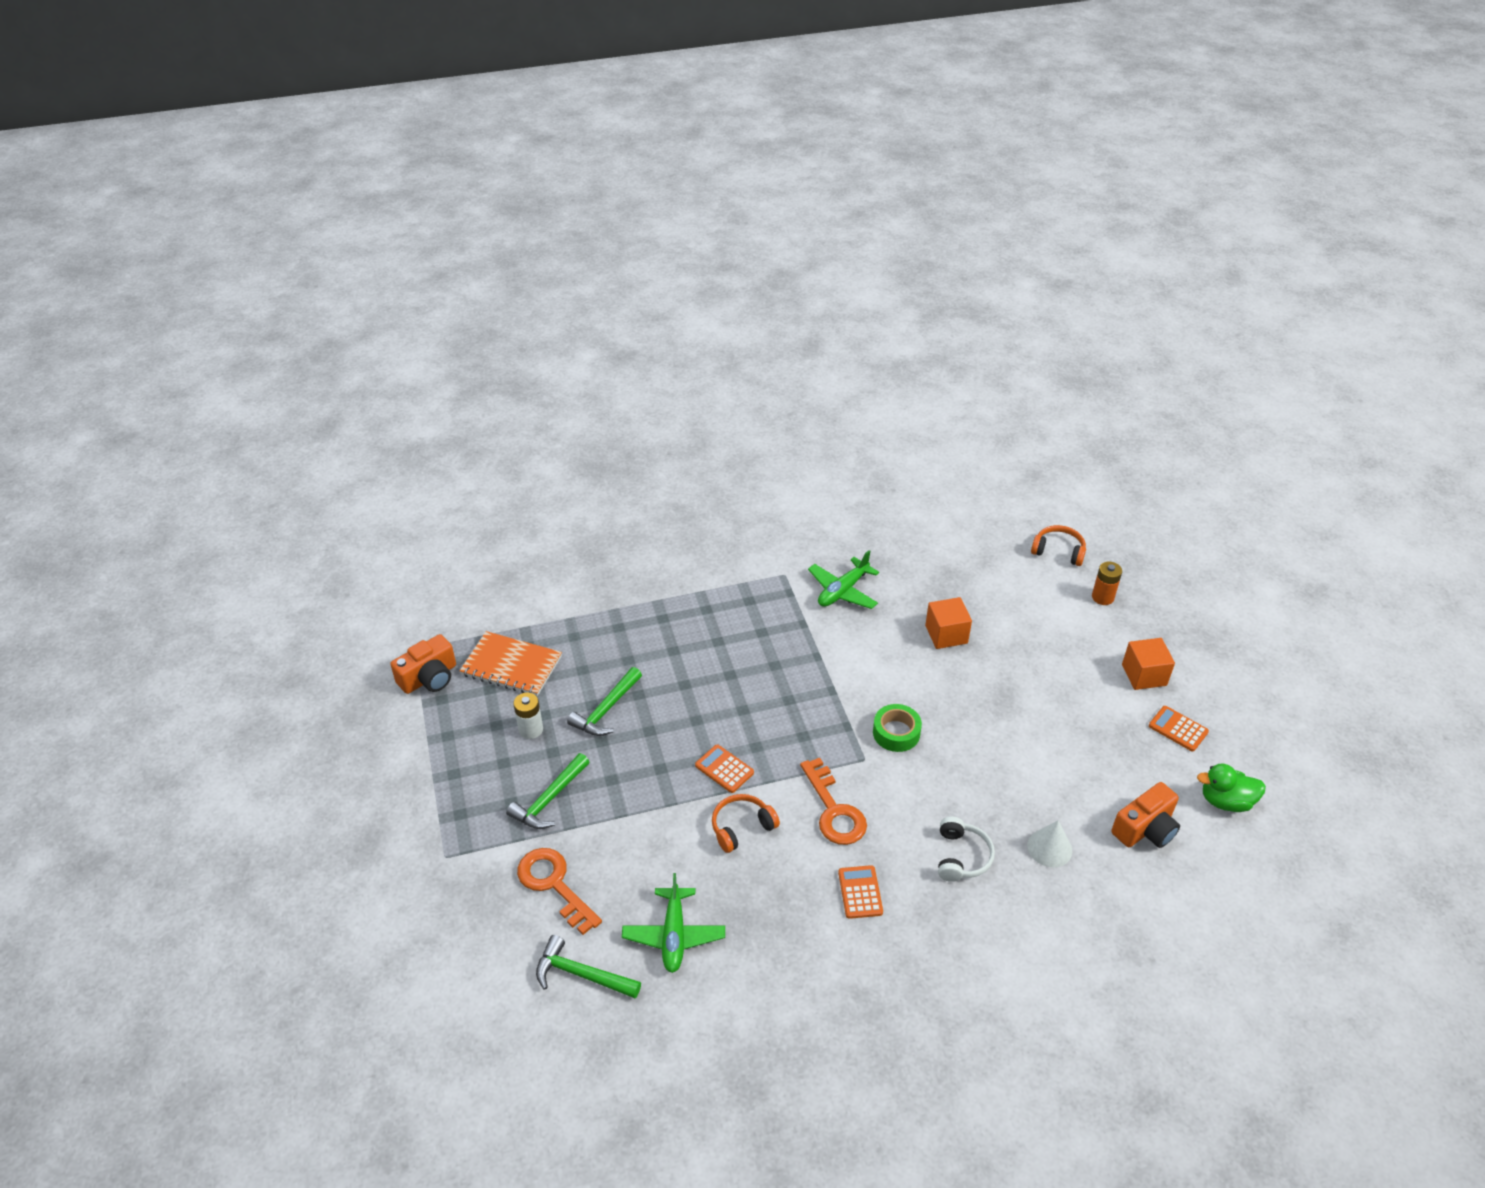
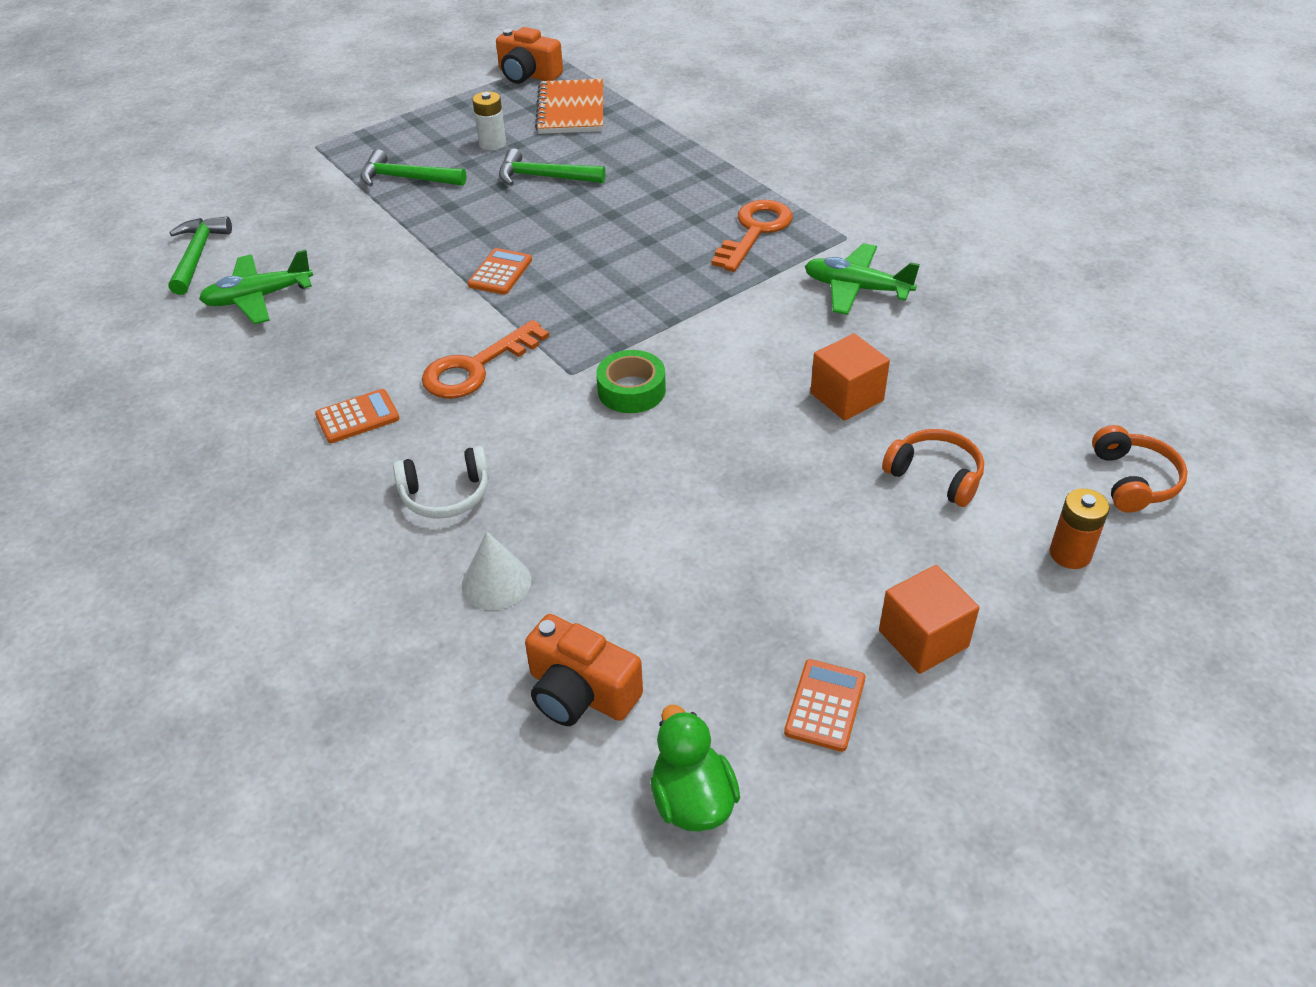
camera: 70 degrees right, 0 degrees up
orange key [517,848,602,935] -> orange key moved to [711,200,793,272]
orange headphones [712,794,780,853] -> orange headphones moved to [882,429,984,507]

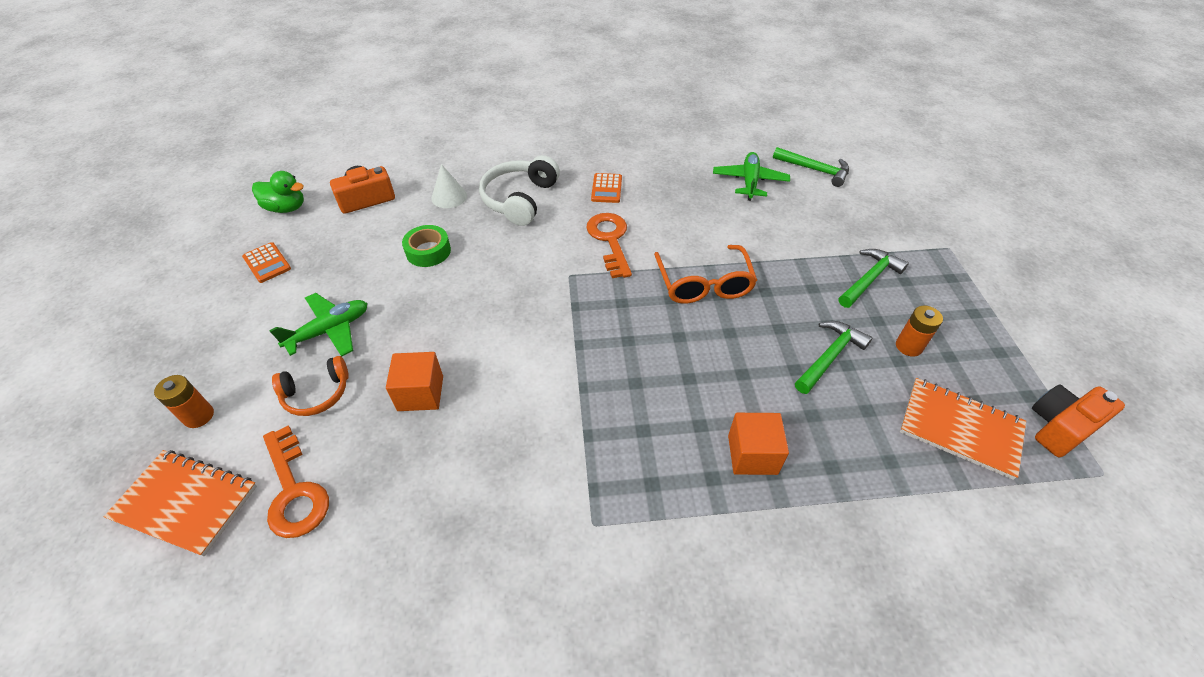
camera: 120 degrees right, 5 degrees up
white headphones [393,446,489,519] -> white headphones [479,155,560,226], size x1.57
orange calculator [468,248,532,295] -> orange glasses [654,245,757,304]
white battery [472,91,506,150] -> orange battery [896,306,943,357]
green tape [596,350,666,413] -> green tape moved to [402,225,451,267]
orange key [711,200,793,272] -> orange key moved to [263,425,329,538]
green plane [805,243,920,315] -> green plane moved to [269,293,367,357]
orange cube [879,565,980,674] -> orange cube moved to [728,413,789,475]
orange headphones [1092,425,1188,513] -> orange notebook [104,450,257,557]

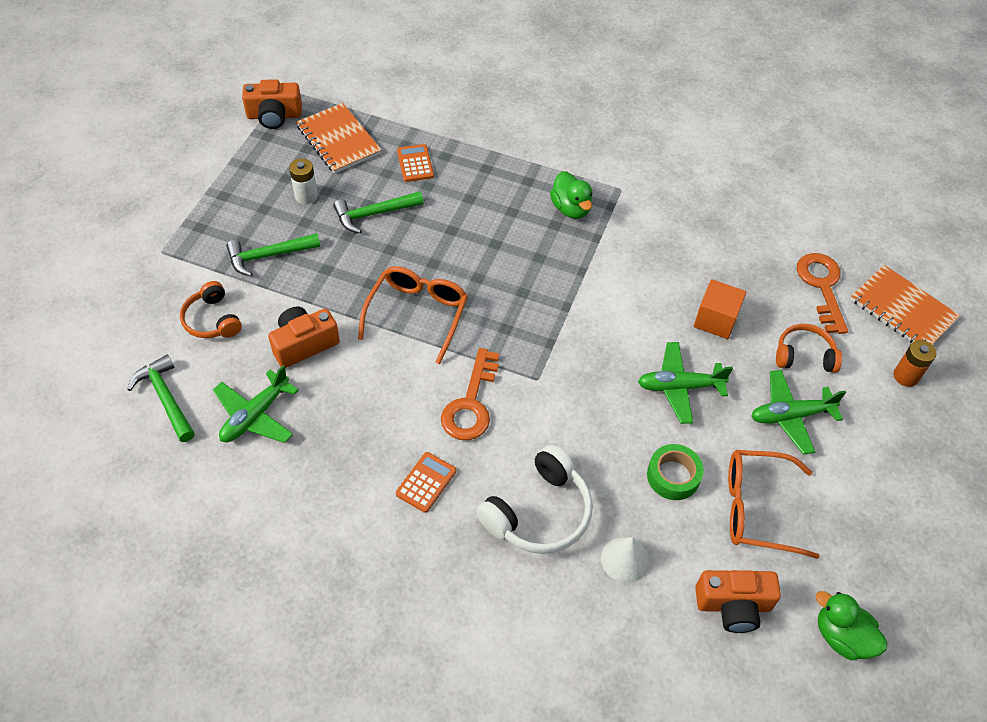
camera: 155 degrees left, 5 degrees up
orange calculator [242,242,291,283] -> orange calculator moved to [397,144,434,182]
orange cube [728,413,789,475] -> none
orange battery [896,306,943,357] -> white battery [289,158,318,204]
none -> orange headphones [180,281,242,338]
none -> orange camera [268,306,340,368]
none -> green duck [550,171,592,219]
none -> green plane [638,342,733,424]
none -> orange glasses [728,450,820,559]

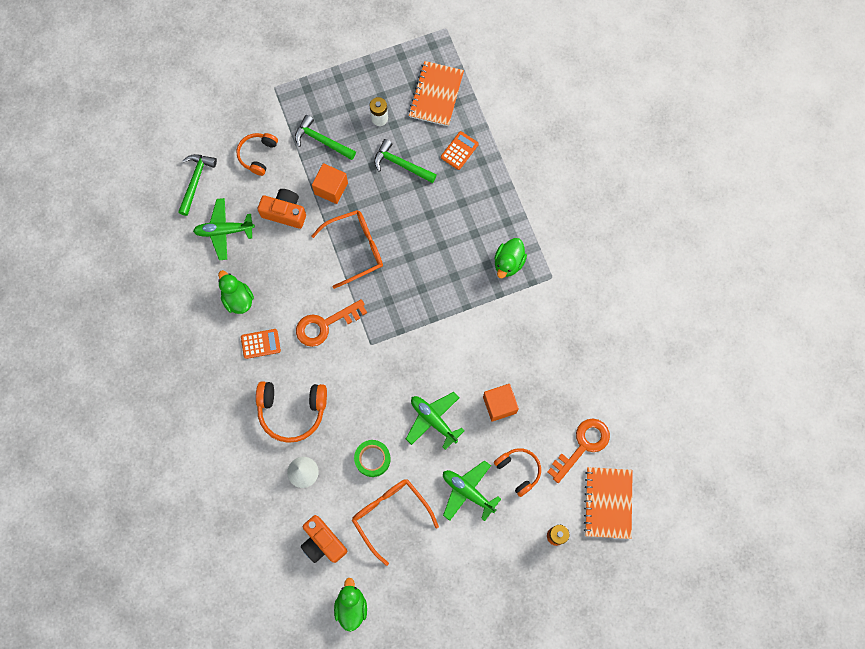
camera: 50 degrees right, 20 degrees up
orange camera [242,79,302,129] -> none
white headphones [476,445,593,554] -> orange headphones [256,381,327,443]
none -> green duck [218,270,254,314]
none -> orange cube [312,163,348,204]

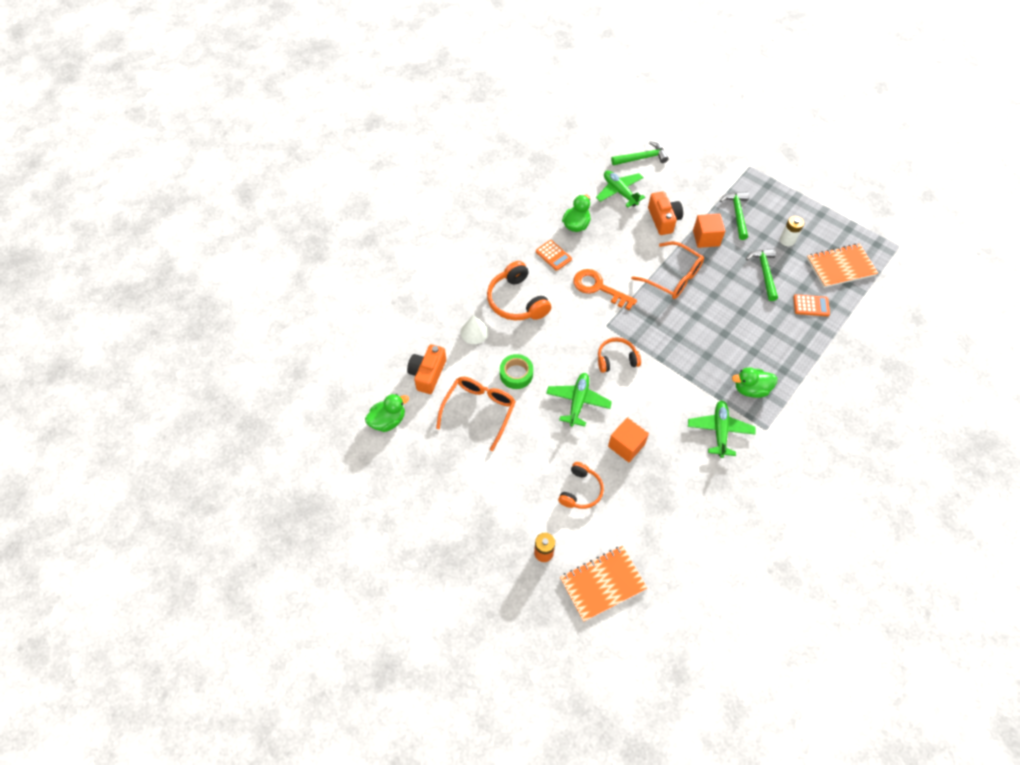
camera: 60 degrees right, 15 degrees down
orange headphones [237,133,278,176] -> orange headphones moved to [598,337,641,373]
green plane [443,460,501,521] -> green plane moved to [688,400,756,458]
orange key [548,418,610,483] -> none

